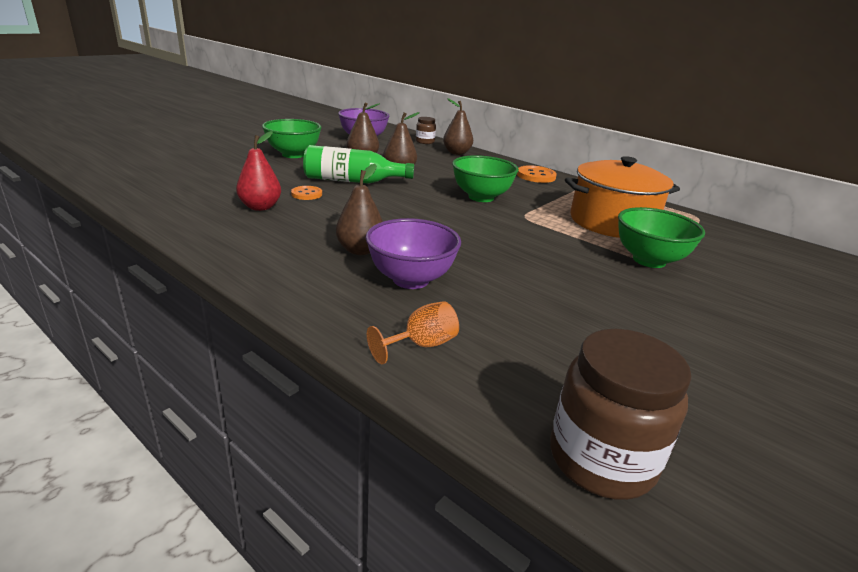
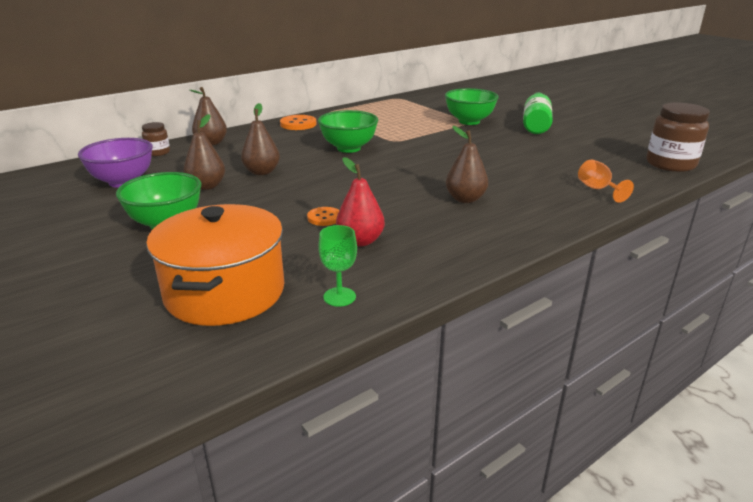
camera: 75 degrees left, 0 degrees up
green bottle [303,145,414,184] -> green bottle moved to [523,92,553,134]
purple bowl [366,218,461,289] -> none
orange pot [565,156,680,238] -> orange pot moved to [146,204,284,326]
none -> green goblet [318,225,357,307]

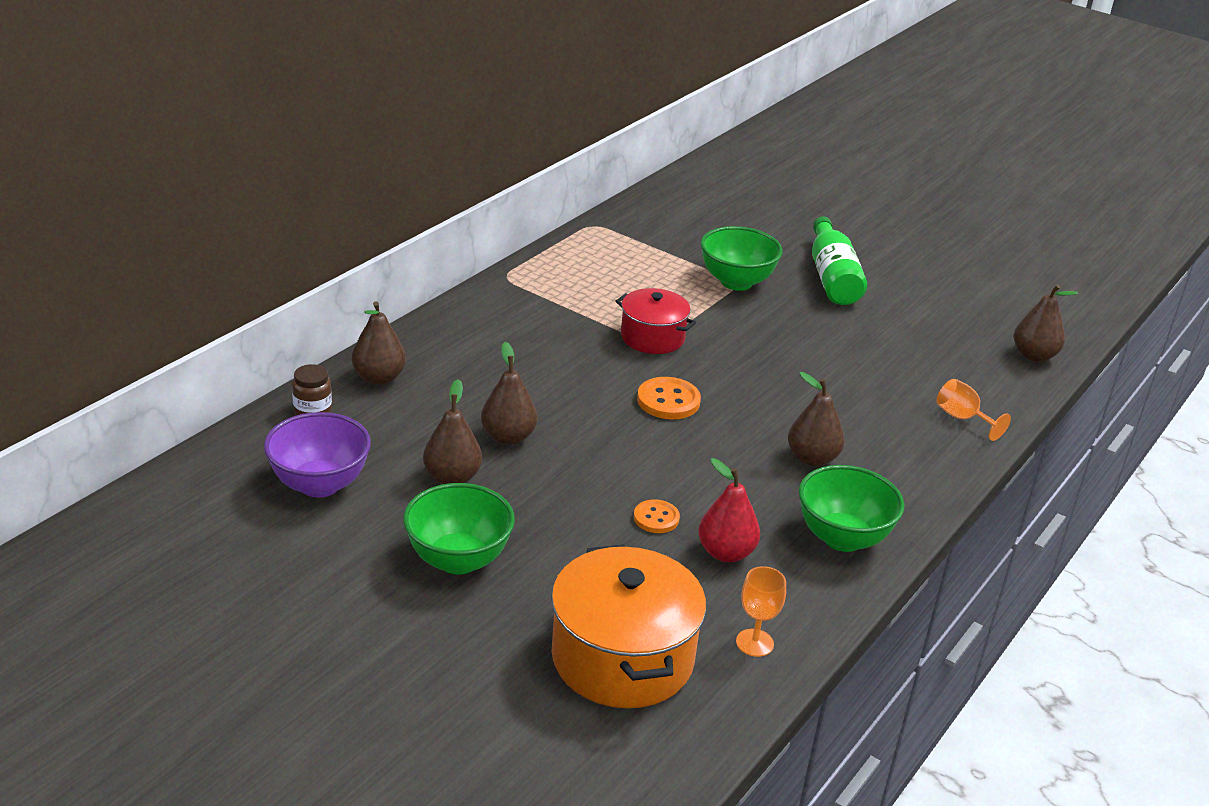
camera: 20 degrees left, 5 degrees up
orange button [280,115,317,130] -> orange button moved to [637,377,701,419]
green bowl [318,110,378,153] -> green bowl moved to [799,465,904,552]
green goblet [318,225,357,307] -> orange goblet [736,566,786,657]
brown jar [646,103,710,172] -> brown pear [1014,284,1078,362]
none -> red pot [616,288,696,354]

